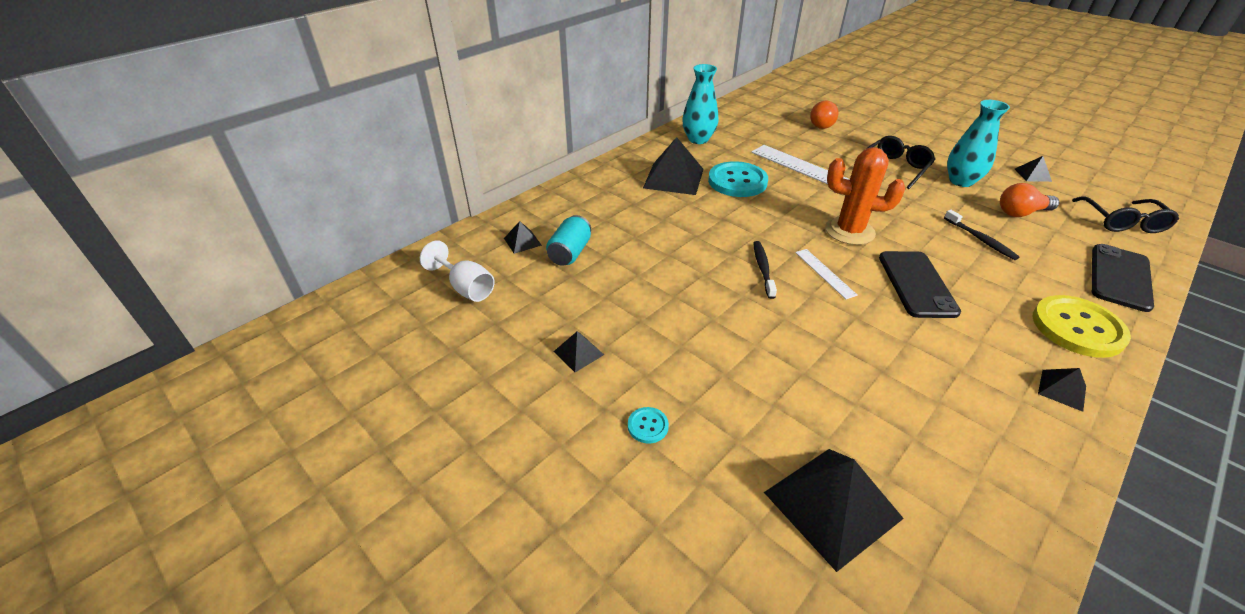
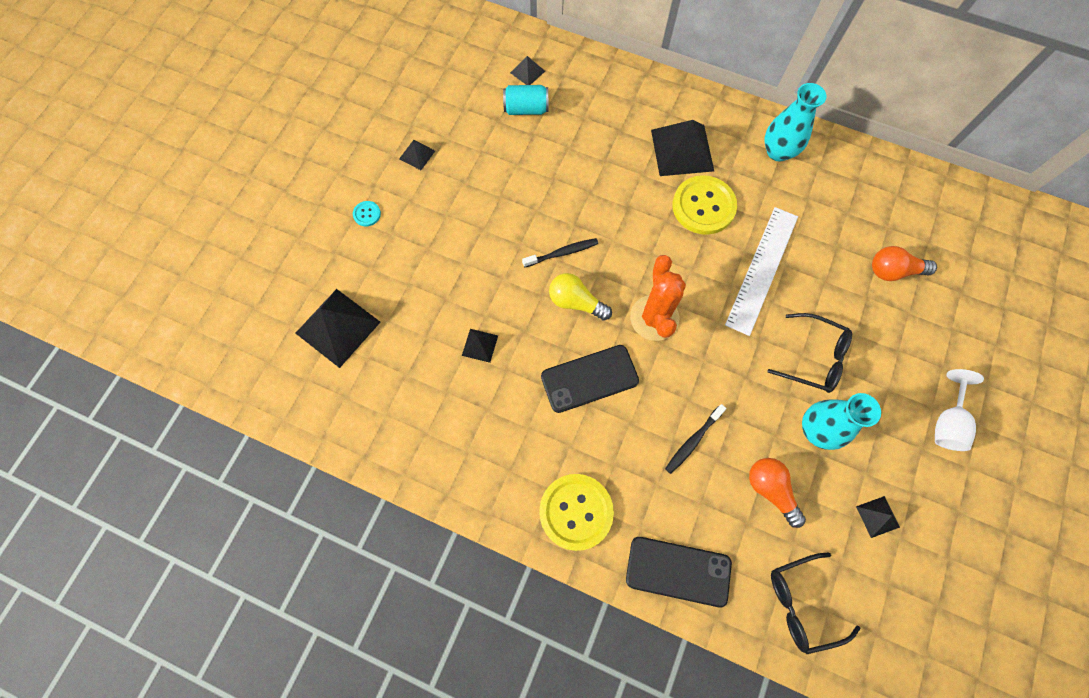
camera: 70 degrees right, 30 degrees up
white goblet [420,240,495,302] -> white goblet moved to [935,369,984,451]
turquoise button [708,161,768,197] -> yellow button [672,175,737,235]
white ruler [795,249,858,299] -> yellow light bulb [549,273,612,321]
black pyramid [1038,368,1086,412] -> black pyramid moved to [462,329,498,363]

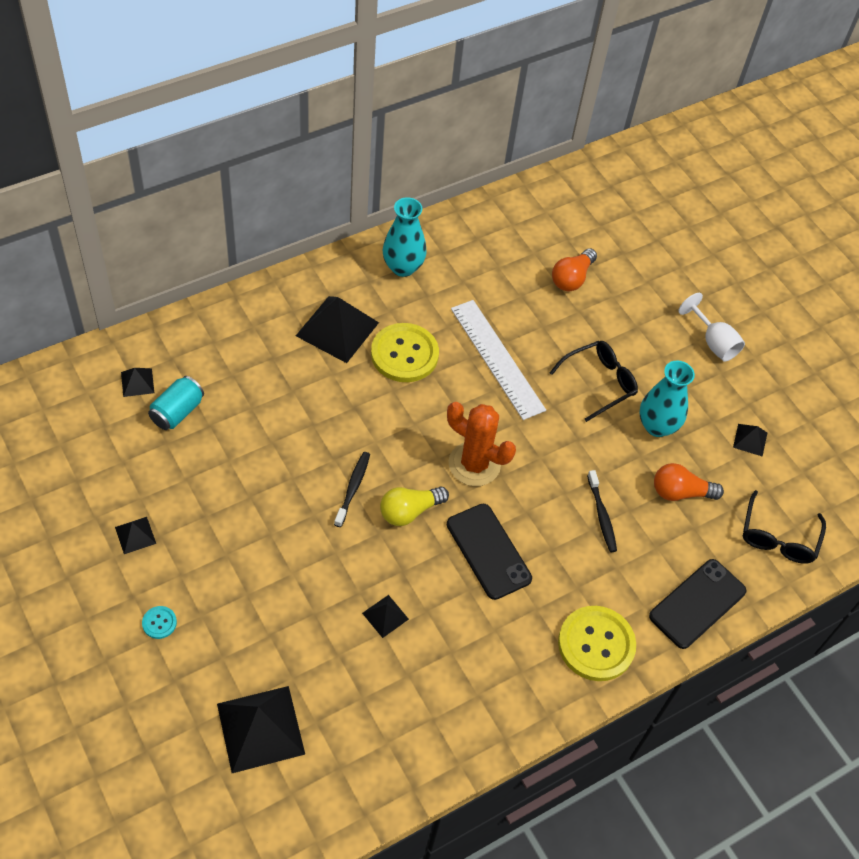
camera: 60 degrees left, 15 degrees down
black phone [541,345,639,413] -> black phone turned 45 degrees counterclockwise [447,504,532,600]

